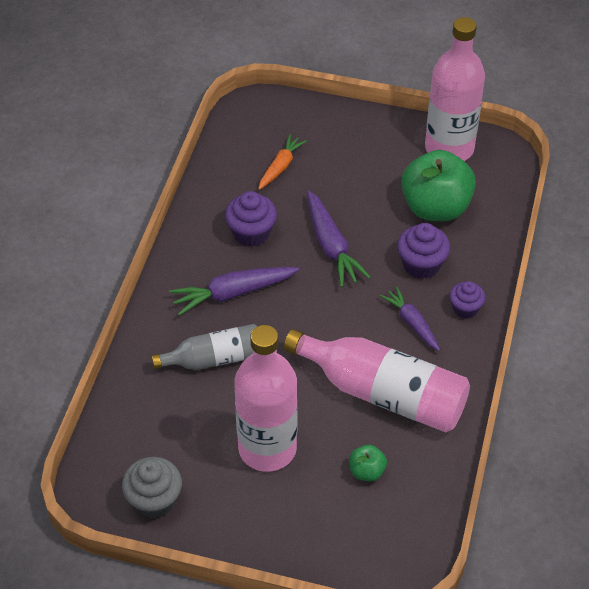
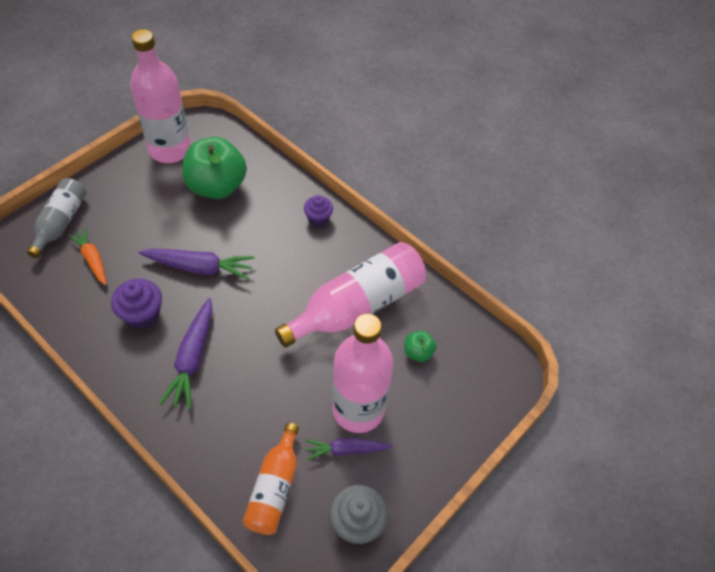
camera: 65 degrees left, 5 degrees up
grey bottle [151,324,258,370] -> grey bottle moved to [27,178,87,258]
purple carrot [380,286,440,351] -> purple carrot moved to [305,438,393,460]
purple cupcake [397,223,450,279] -> none
none -> orange bottle [243,423,299,535]

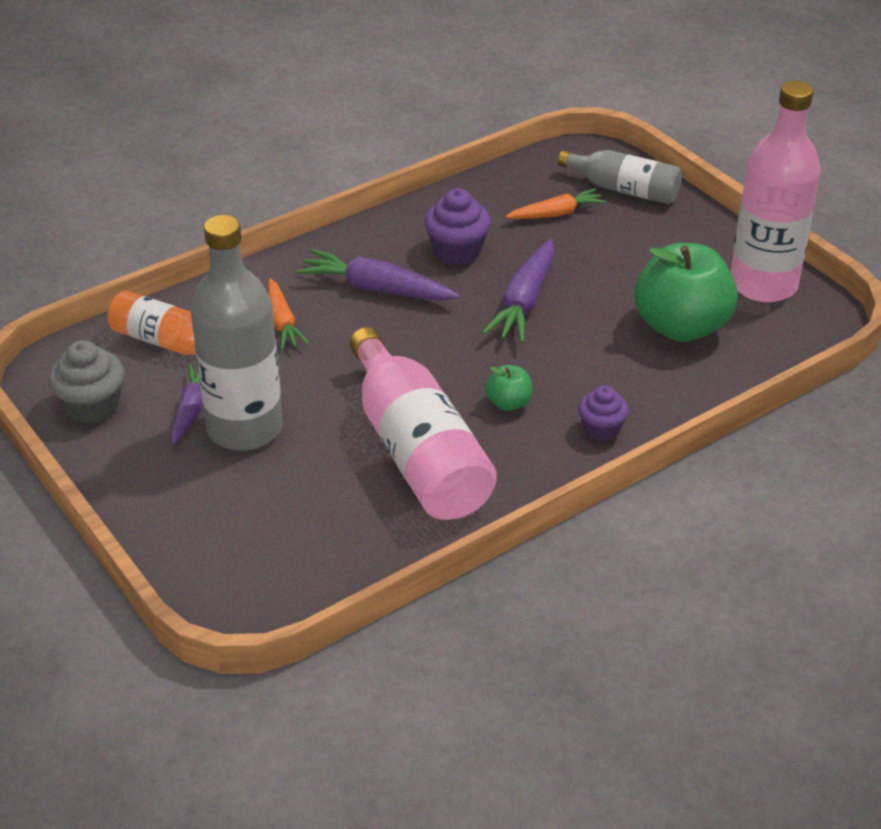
camera: 105 degrees right, 15 degrees down
pink bottle [332,314,393,433] -> grey bottle [190,215,283,451]
green apple [405,331,436,362] -> green apple moved to [485,365,532,411]
none -> orange carrot [268,279,309,350]

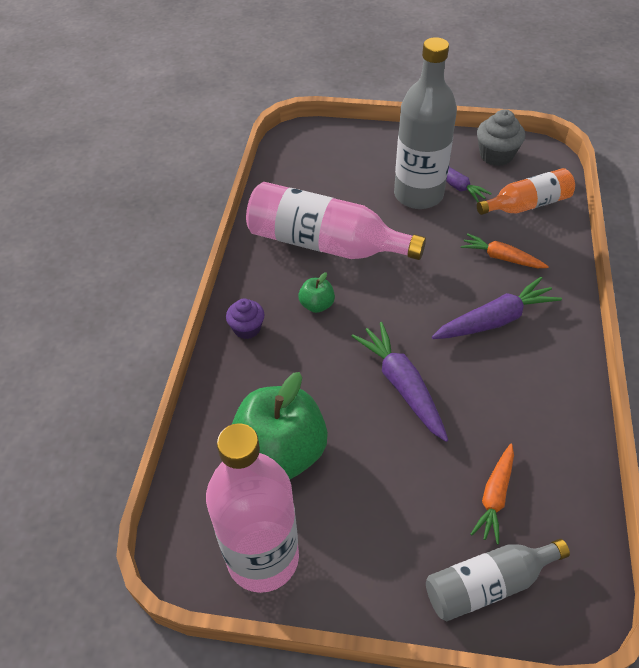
camera: 135 degrees right, 10 degrees up
purple cupcake [424,188,491,265] -> none

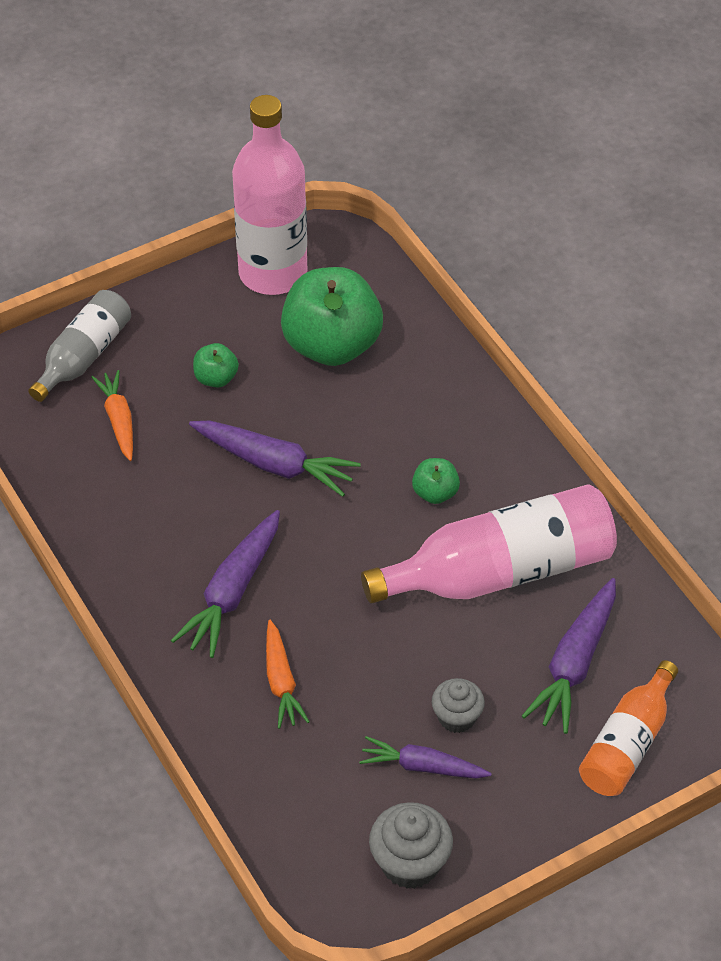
camera: 140 degrees right, 0 degrees up
purple cupcake [226,298,265,339] -> none
grey bottle [394,37,457,209] -> grey cupcake [432,678,485,733]
orange carrot [461,233,549,268] -> orange carrot turned 90 degrees clockwise [266,620,310,729]
orange bottle [477,168,575,215] -> orange bottle moved to [579,660,678,796]
none -> green apple [193,343,239,387]
none -> purple carrot [522,578,616,734]

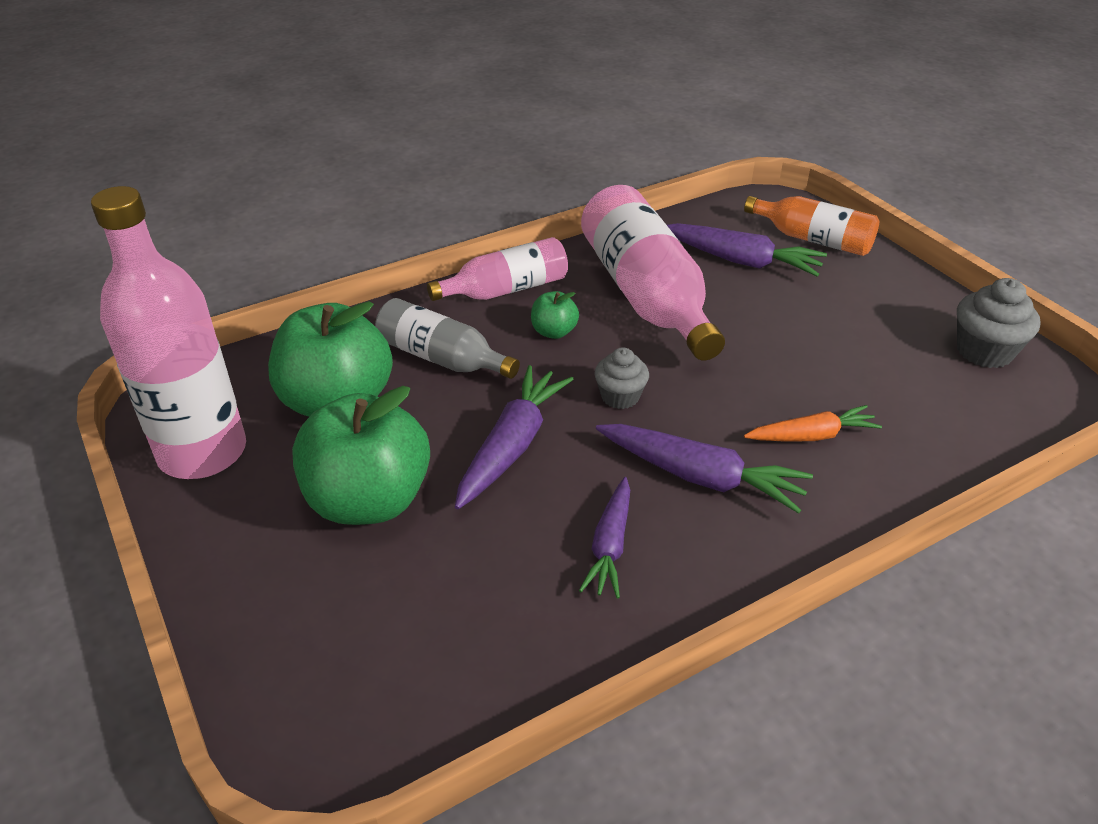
camera: 90 degrees left, 10 degrees down
grey bottle [28,290,131,402] -> grey bottle moved to [375,298,520,379]
orange carrot [91,370,133,461] -> none
green apple [193,343,239,387] -> green apple [292,386,430,525], size x2.24
purple carrot [359,736,492,779] -> purple carrot moved to [579,477,630,599]
grey cupcake [432,678,485,733] -> grey cupcake moved to [595,347,649,409]
none -> pink bottle [427,237,568,301]

